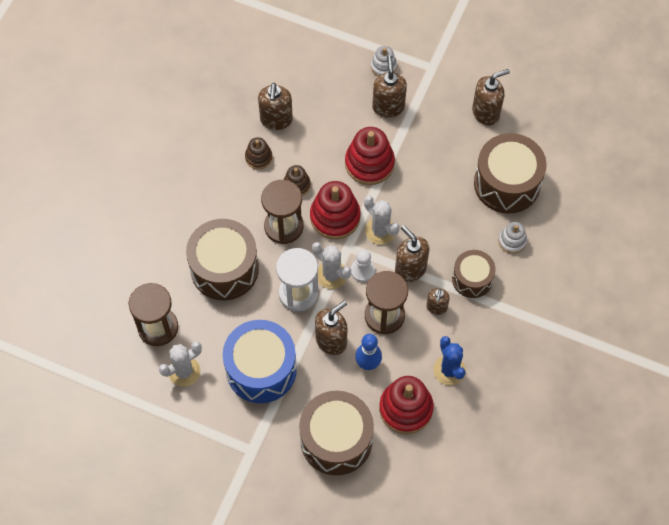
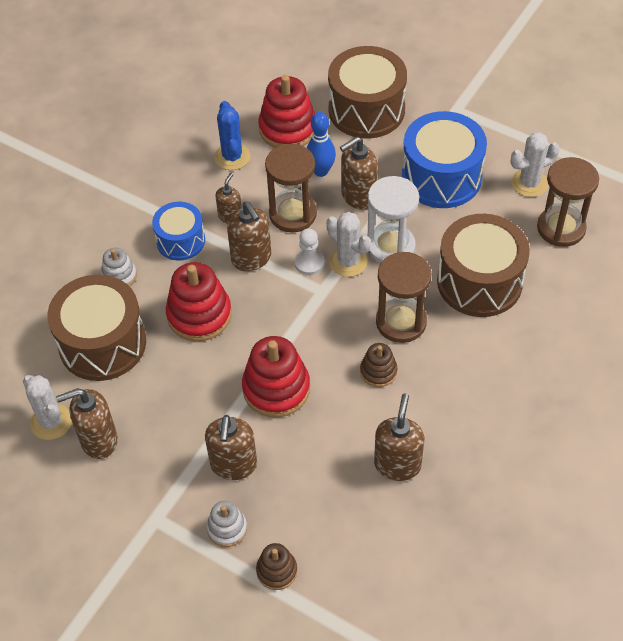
camera: 170 degrees left, 10 degrees down
brown stacking toy [245,137,272,169] -> brown stacking toy moved to [256,543,297,590]
red stacking toy [310,181,361,239] -> red stacking toy moved to [166,262,232,341]
white cactus [364,196,400,245] -> white cactus moved to [23,375,72,440]
brown drum [452,250,496,298] -> blue drum [152,202,205,261]

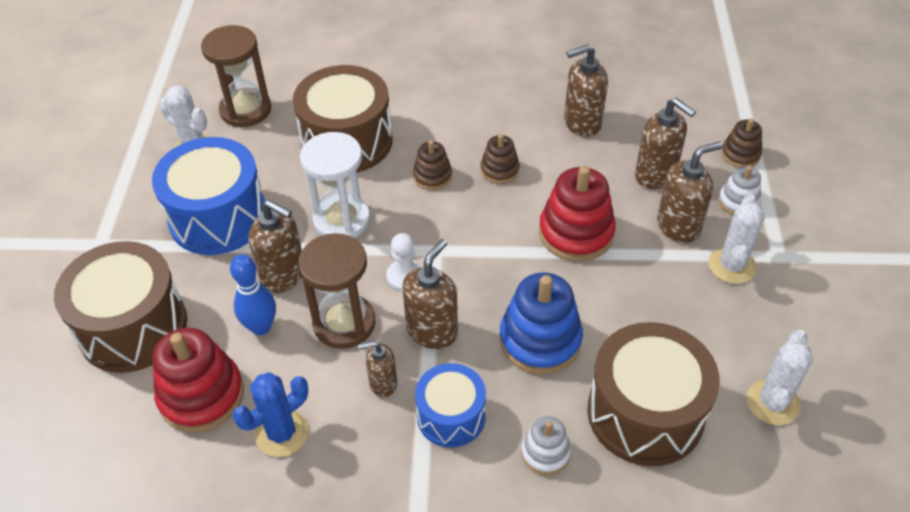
camera: 120 degrees left, 5 degrees down
brown soap dispenser [56,388,118,459] -> brown soap dispenser moved to [635,98,696,189]
red stacking toy [166,262,232,341] -> blue stacking toy [499,272,583,374]
white cactus [326,212,371,277] -> white cactus moved to [709,194,765,284]
brown hourglass [376,252,431,343] -> brown stacking toy [413,140,452,190]

